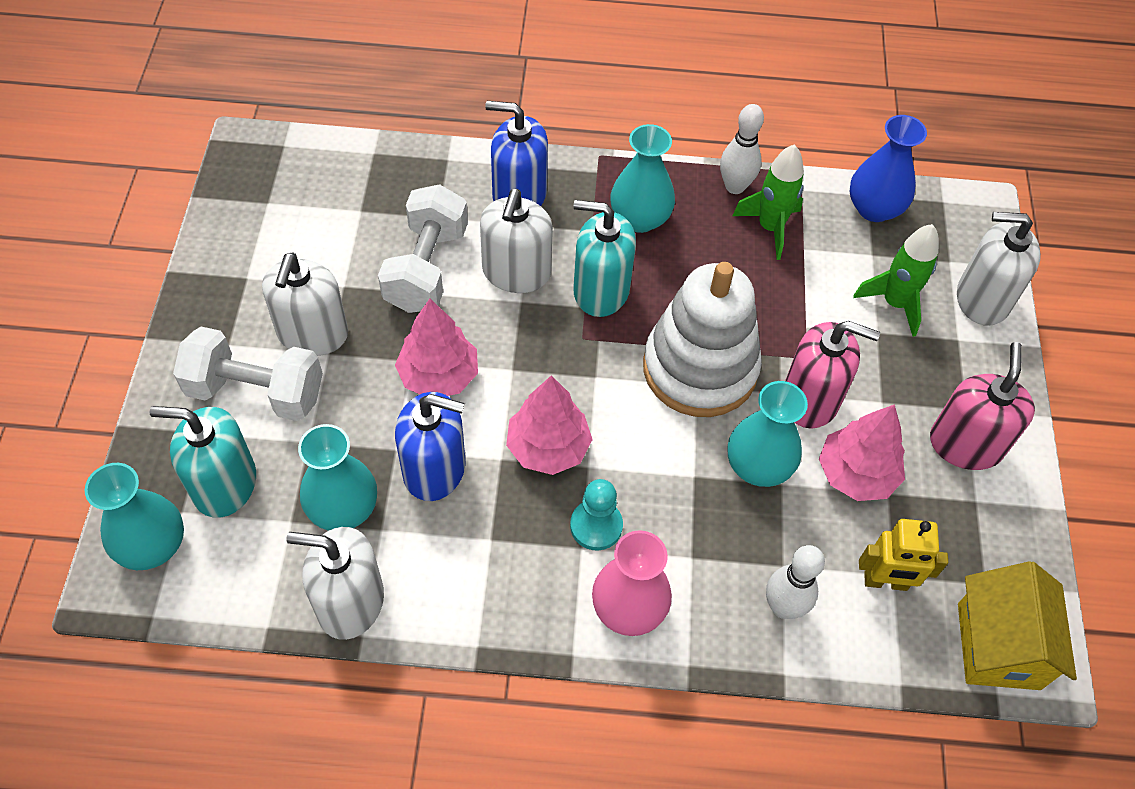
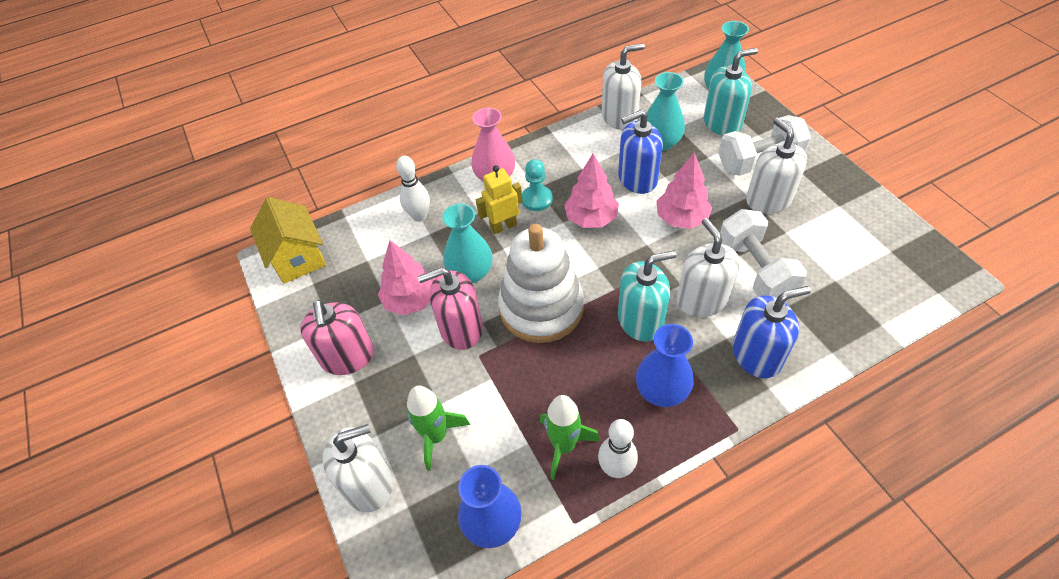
camera: 155 degrees right, 5 degrees down
turquoise vase [610,124,675,233] -> blue vase [636,324,694,407]
yellow robot [859,519,948,591] -> yellow robot moved to [476,165,523,235]

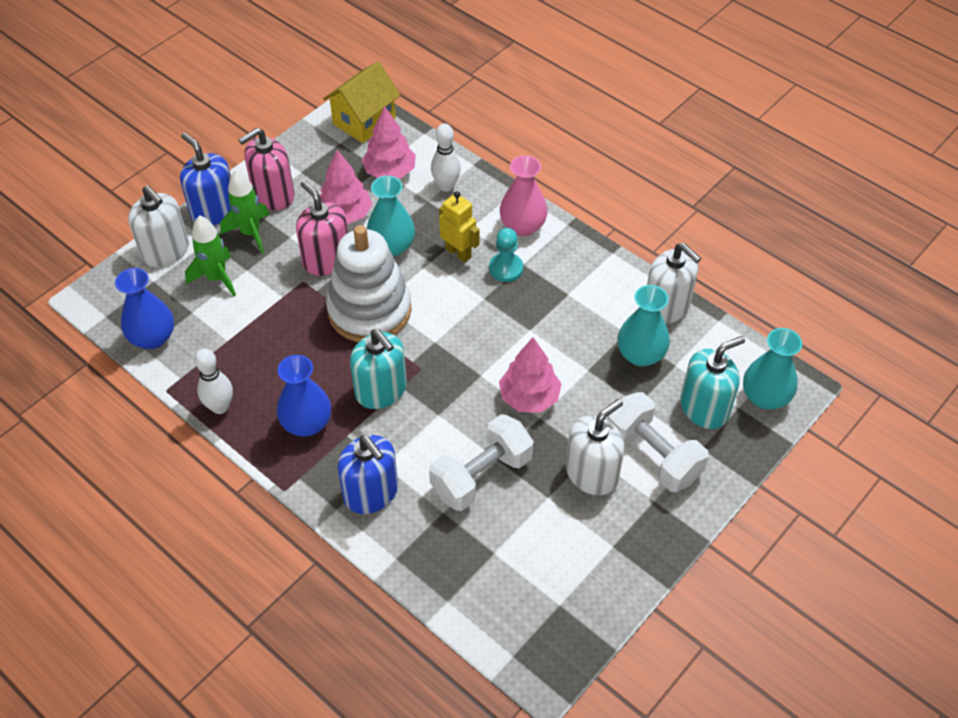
camera: 65 degrees right, 0 degrees up
green rocket [540,395,600,480] -> green rocket moved to [220,170,269,253]
pink tree [564,154,619,228] -> pink tree moved to [362,106,416,178]
blue soap dispenser [618,110,663,194] -> blue soap dispenser moved to [180,133,231,225]
white soap dispenser [677,218,740,317] -> none
turquoise soap dispenser [704,48,758,136] -> turquoise soap dispenser turned 75 degrees counterclockwise [680,336,745,429]

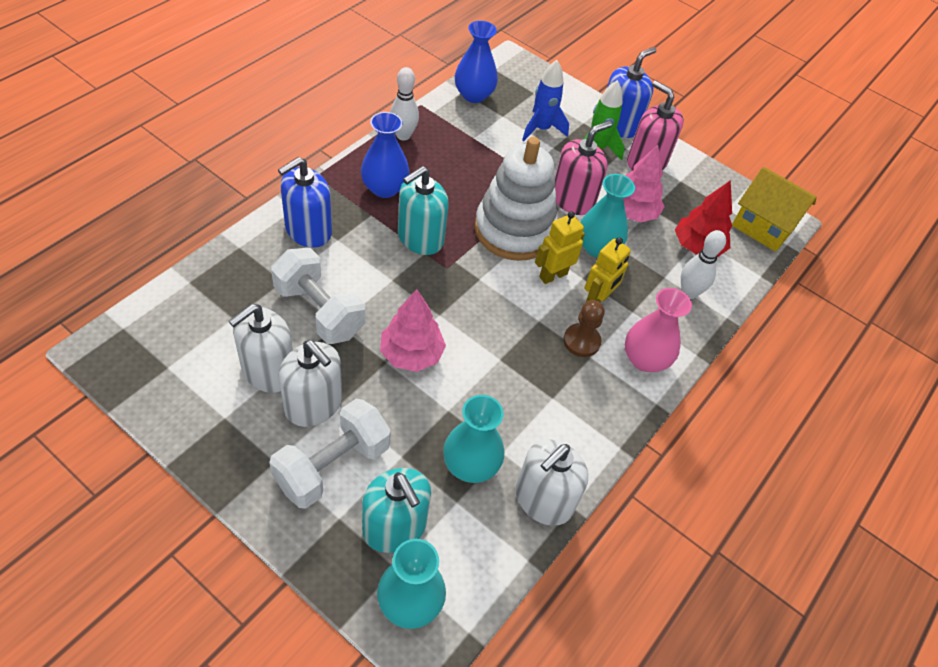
camera: 80 degrees right, 0 degrees up
white soap dispenser [128,185,189,267] -> white soap dispenser moved to [229,304,293,393]
green rocket [185,215,236,297] -> blue rocket [522,60,569,141]
pink tree [362,106,416,178] -> red tree [675,180,732,257]
turquoise pawn [489,228,523,282] -> brown pawn [563,300,605,357]
none -> yellow robot [535,211,585,284]

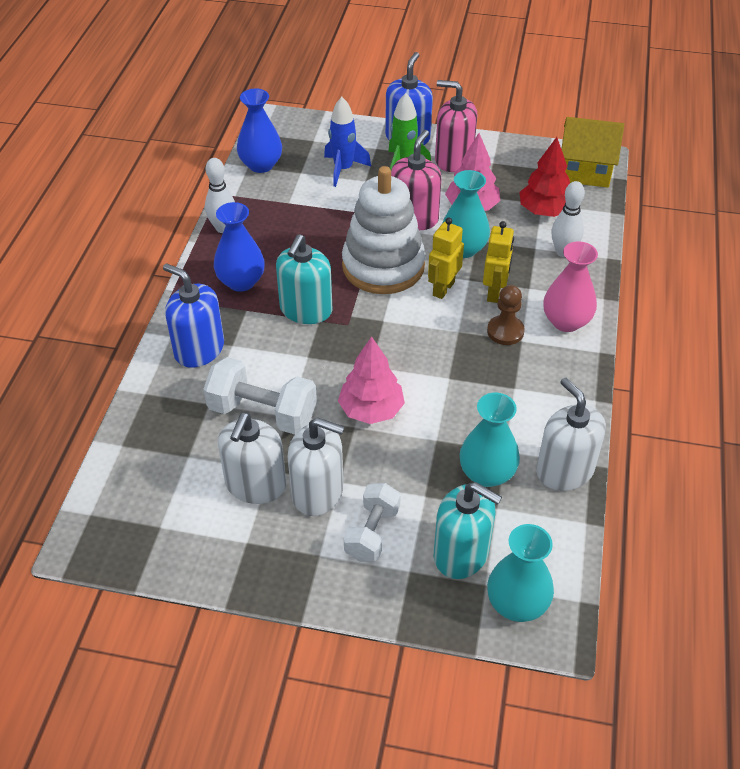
camera: 20 degrees left, 5 degrees down
white dumbbell [269,399,391,509] -> white dumbbell [344,483,401,562], size x0.67
blue soap dispenser [278,157,332,248] -> blue soap dispenser turned 105 degrees clockwise [163,263,224,368]
white soap dispenser [516,439,588,526] -> white soap dispenser turned 135 degrees clockwise [536,378,606,491]

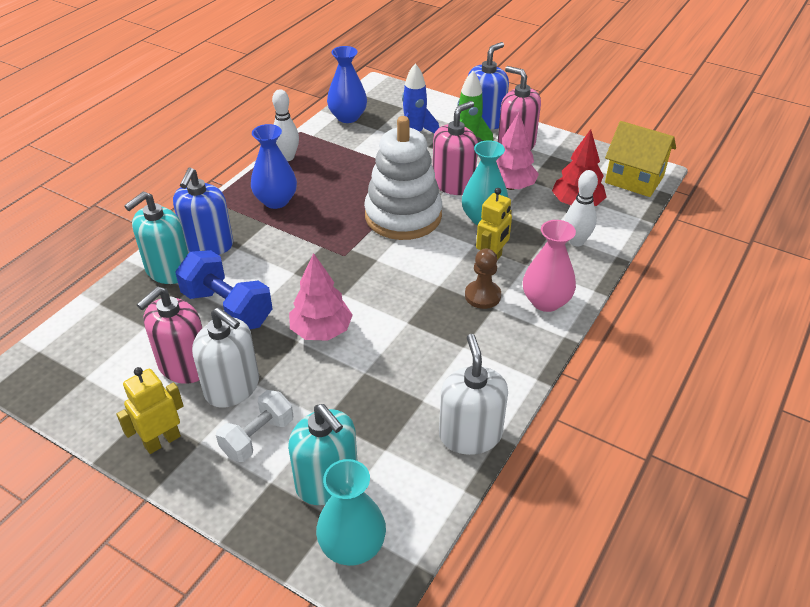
camera: 20 degrees right, 5 degrees down
blue soap dispenser [163,263,224,368] -> blue soap dispenser turned 135 degrees counterclockwise [173,168,233,255]
white dumbbell [204,357,317,435] -> blue dumbbell [176,250,273,329]
white soap dispenser [218,413,286,504] -> pink soap dispenser [137,286,202,384]
turquoise soap dispenser [276,234,333,324] -> turquoise soap dispenser moved to [124,192,188,284]
yellow robot [428,218,464,299] -> yellow robot moved to [116,367,184,454]
turquoise vase [460,393,520,487] -> none

